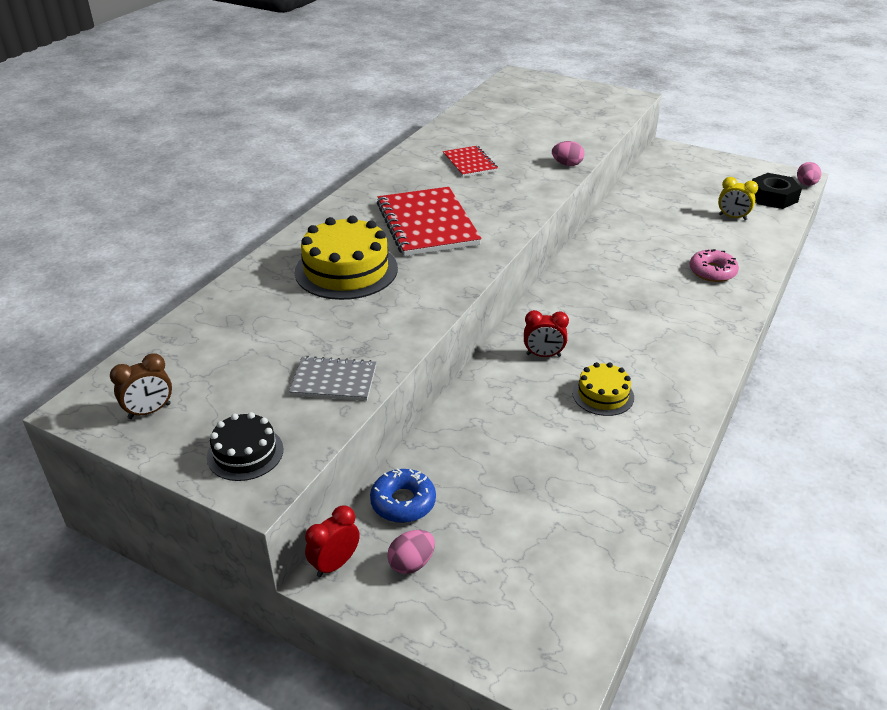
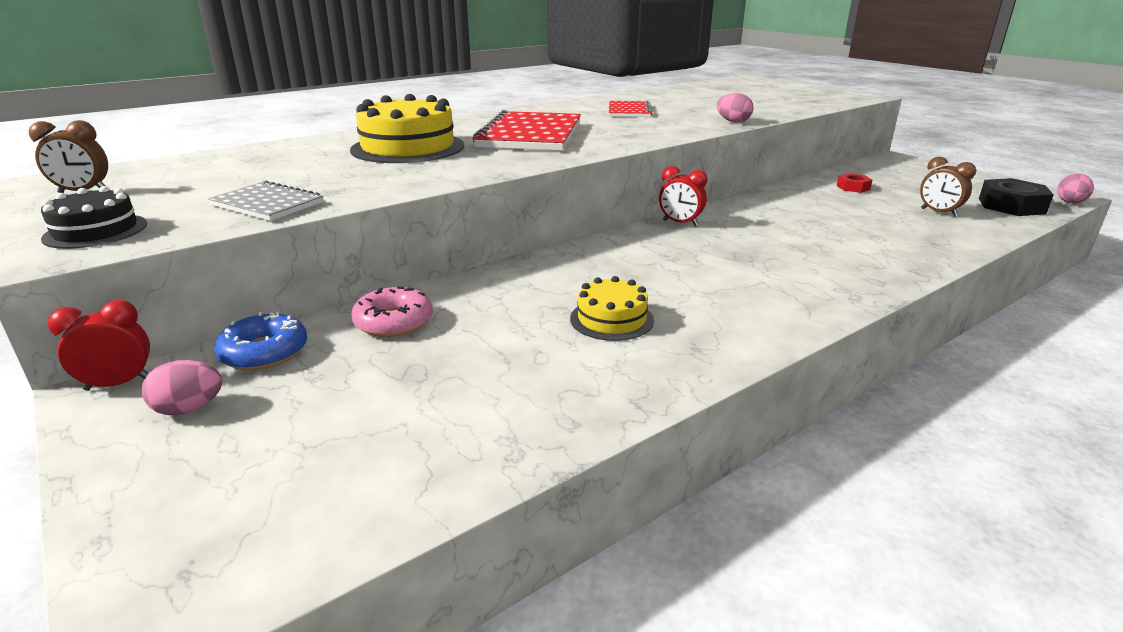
camera: 25 degrees right, 10 degrees down
red clock [524,310,569,357] -> red clock moved to [659,166,708,226]
pink donut [689,249,739,282] -> pink donut moved to [351,286,433,337]
yellow clock [718,177,758,220] -> brown clock [920,157,976,217]
none -> red nut [837,173,872,193]

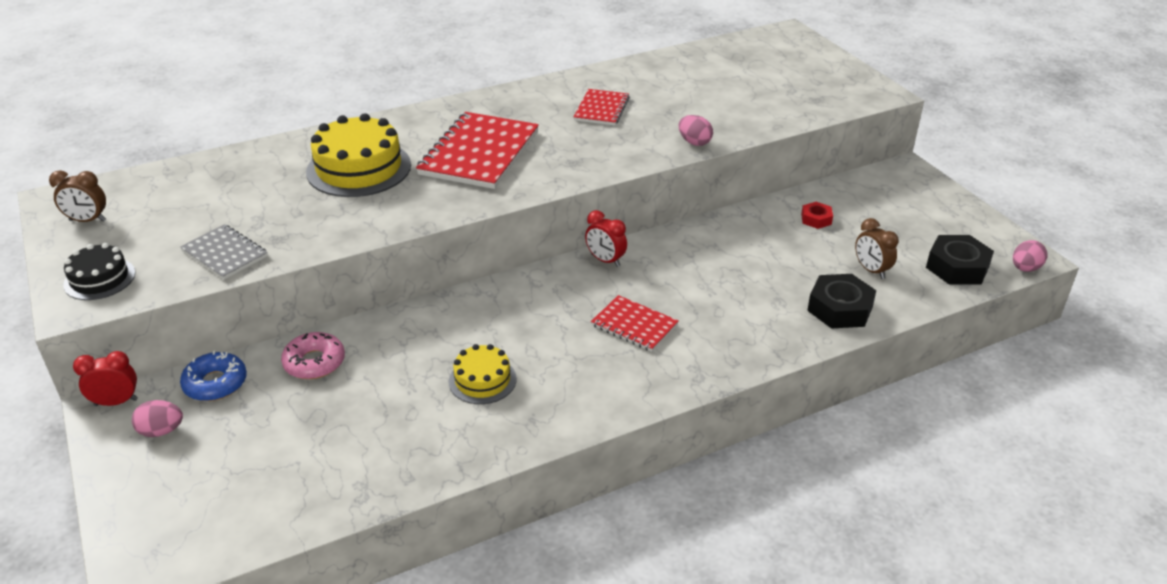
camera: 10 degrees right, 10 degrees up
none -> red notebook [591,295,679,352]
none -> black nut [807,274,876,329]

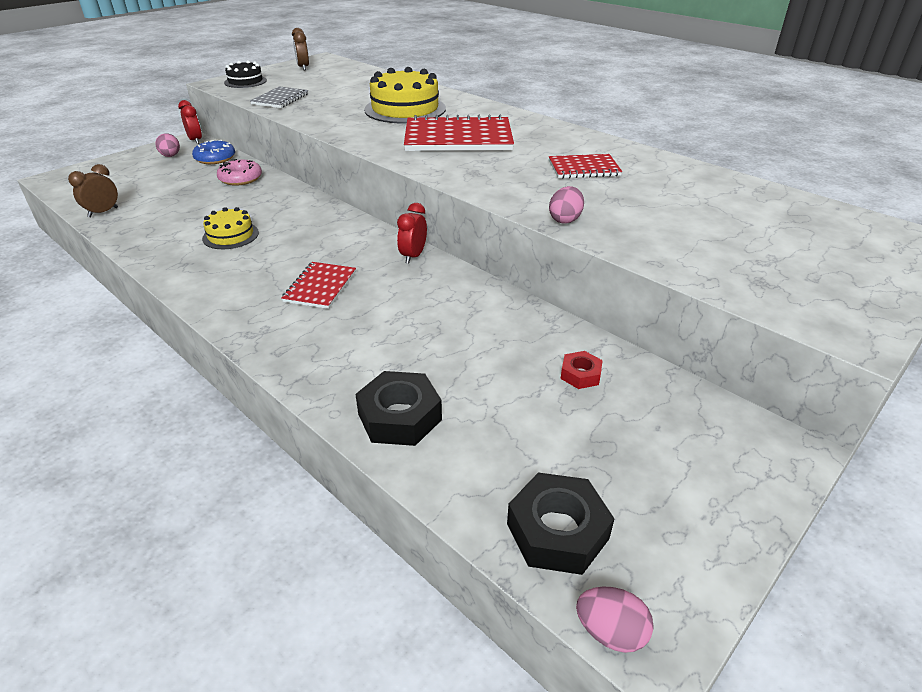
camera: 70 degrees right, 0 degrees up
brown clock [855,218,899,279] -> brown clock moved to [68,164,118,217]

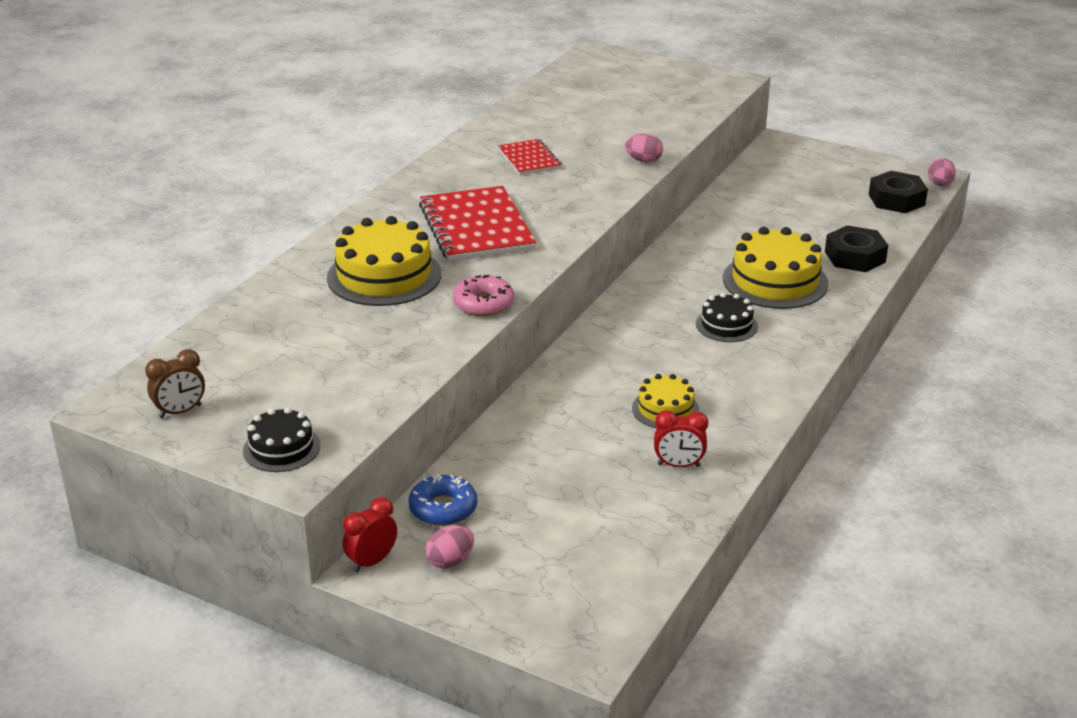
camera: 105 degrees left, 5 degrees down
brown clock [68,164,118,217] -> none
pink donut [217,159,262,186] -> pink donut moved to [453,275,514,316]
grey notebook [250,86,308,108] -> none
red notebook [281,262,356,309] -> black cake [696,293,758,342]
red clock [397,203,427,264] -> red clock moved to [654,410,708,467]
red nut [561,351,603,389] -> none
none -> yellow cake [723,227,828,309]

